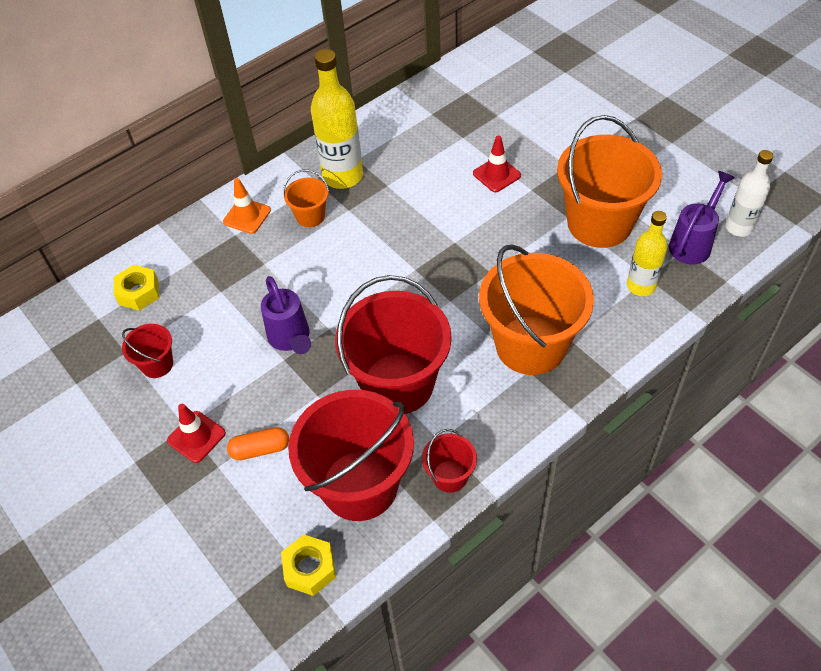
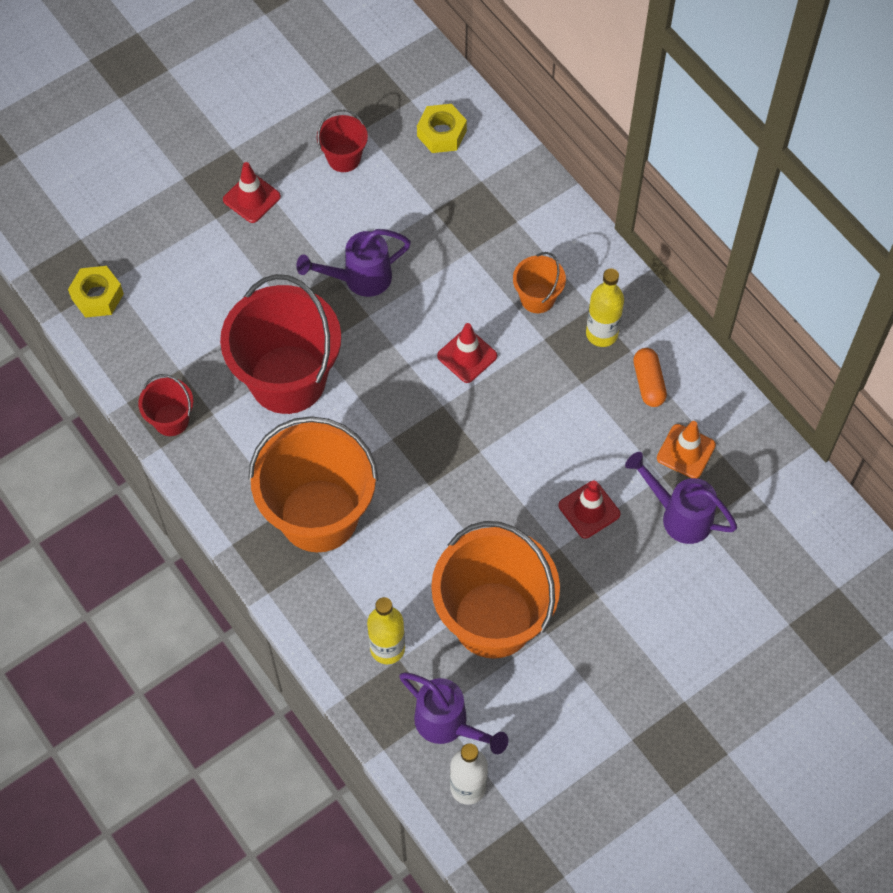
camera: 90 degrees right, 10 degrees up
orange traffic cone [223,178,271,234] -> orange traffic cone moved to [657,421,716,478]
orange capsule [227,427,289,460] -> orange capsule moved to [633,348,667,407]
red bucket [288,390,414,521] -> none
yellow bottle [311,49,363,189] -> yellow bottle [586,269,624,347], size x0.63
none -> red traffic cone [437,323,497,383]
none -> purple watering can [625,452,737,544]

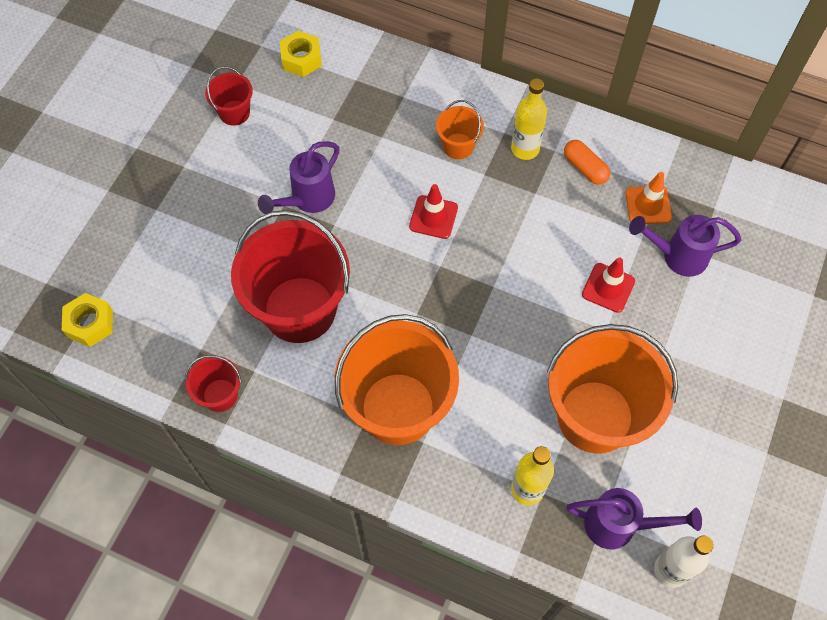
camera: 30 degrees left, 0 degrees up
red traffic cone [223,162,281,223] -> none

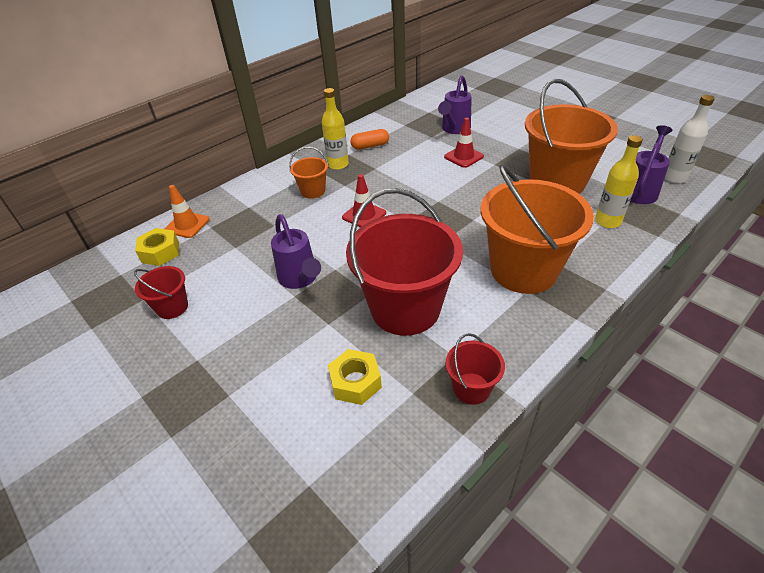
camera: 65 degrees left, 20 degrees down
yellow nut [62,293,113,347] -> yellow nut moved to [328,349,382,405]
orange traffic cone [625,172,672,224] -> orange traffic cone moved to [165,185,210,238]

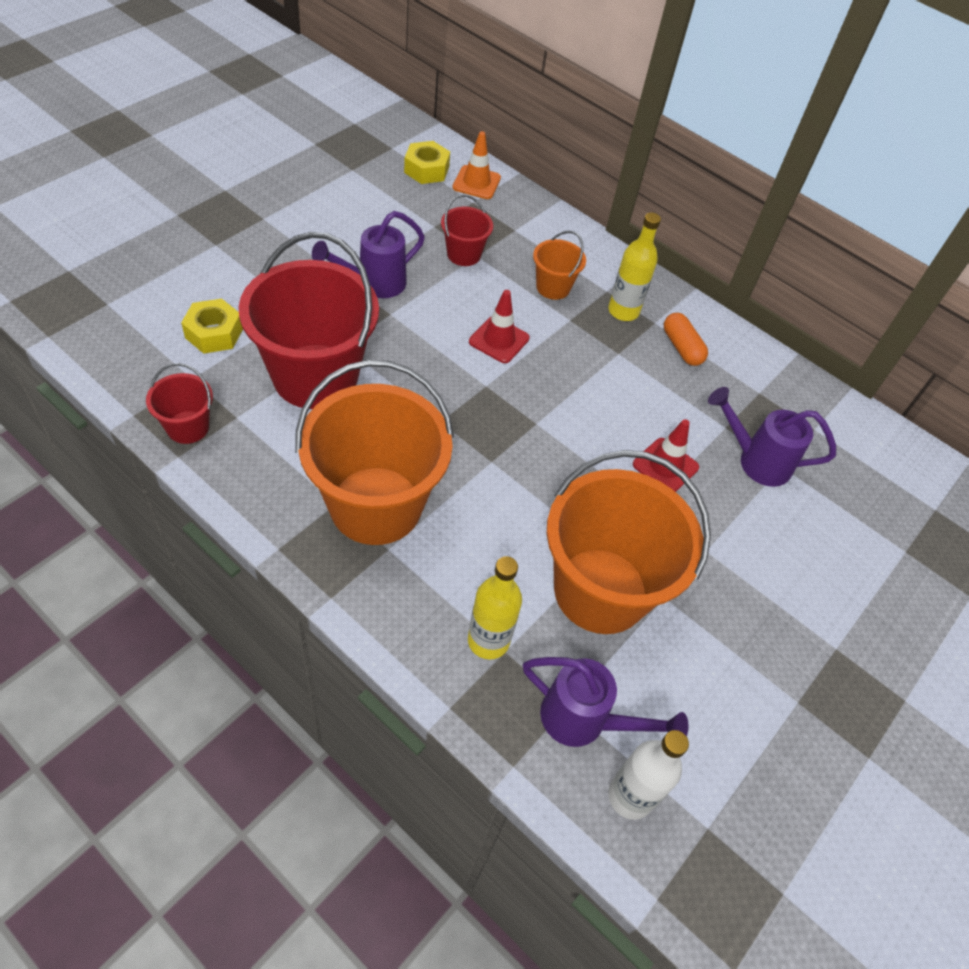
camera: 75 degrees right, 10 degrees up
red bucket [134,266,188,319] -> red bucket moved to [441,195,493,266]

